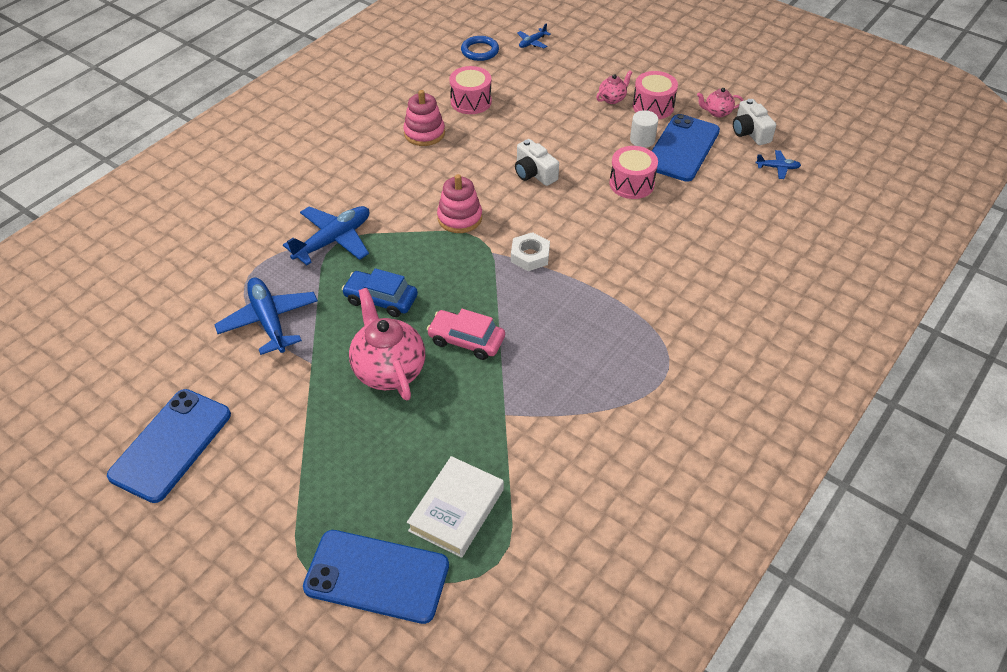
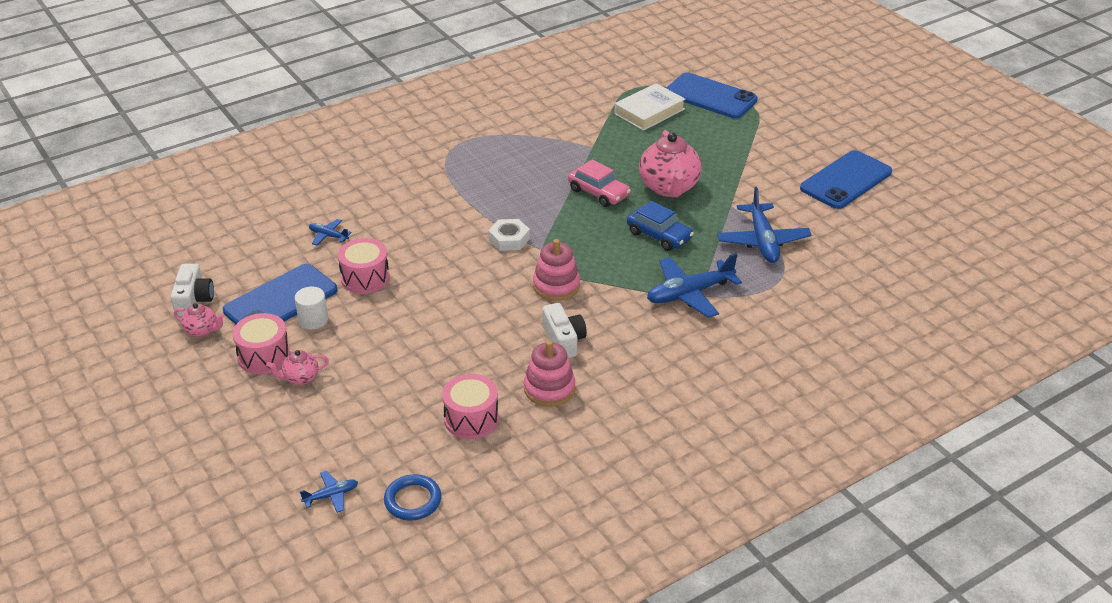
camera: 160 degrees left, 10 degrees down
white camera [515,139,559,186] -> white camera moved to [542,303,587,358]
blue plane [756,150,801,179] -> blue plane moved to [309,219,352,246]

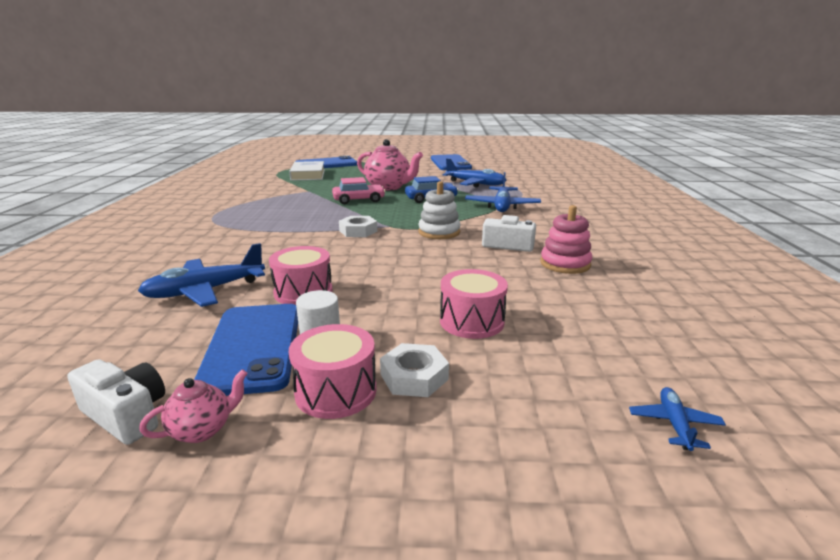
camera: 55 degrees left, 15 degrees down
pink teapot [266,350,329,385] -> white nut [380,343,449,397]
blue plane [309,219,352,246] -> blue plane [138,243,265,307], size x2.03
blue ring [384,474,441,521] -> none
pink drum [442,374,499,439] -> pink drum moved to [440,269,508,339]
pink stacking toy [533,239,580,301] -> white stacking toy [418,181,461,239]

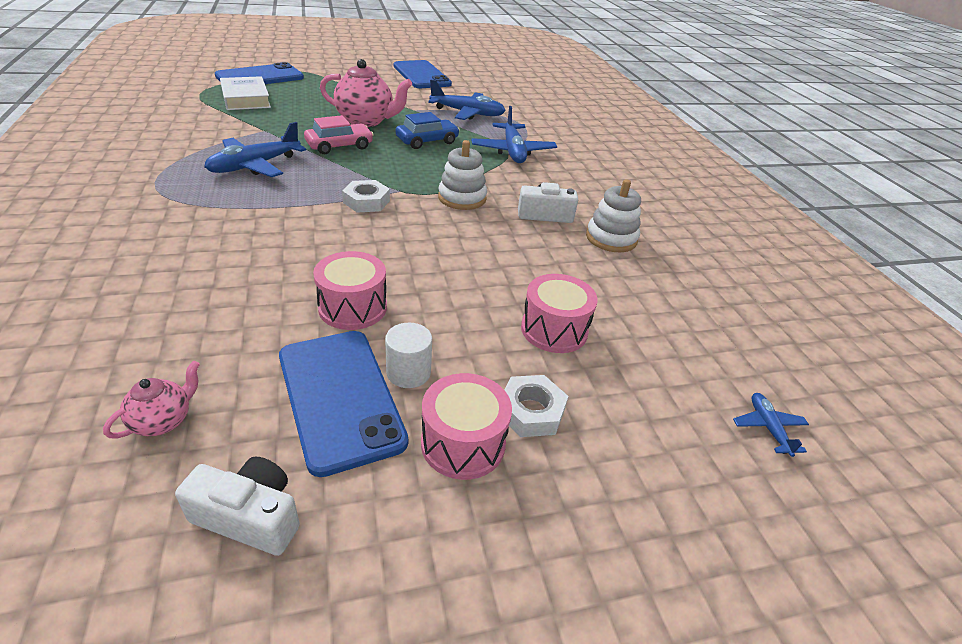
camera: 20 degrees left, 15 degrees up
blue plane [138,243,265,307] -> blue plane moved to [204,122,306,177]
pink teapot [139,369,248,443] -> pink teapot moved to [103,361,200,439]
pink stacking toy [540,205,593,274] -> white stacking toy [586,179,641,252]

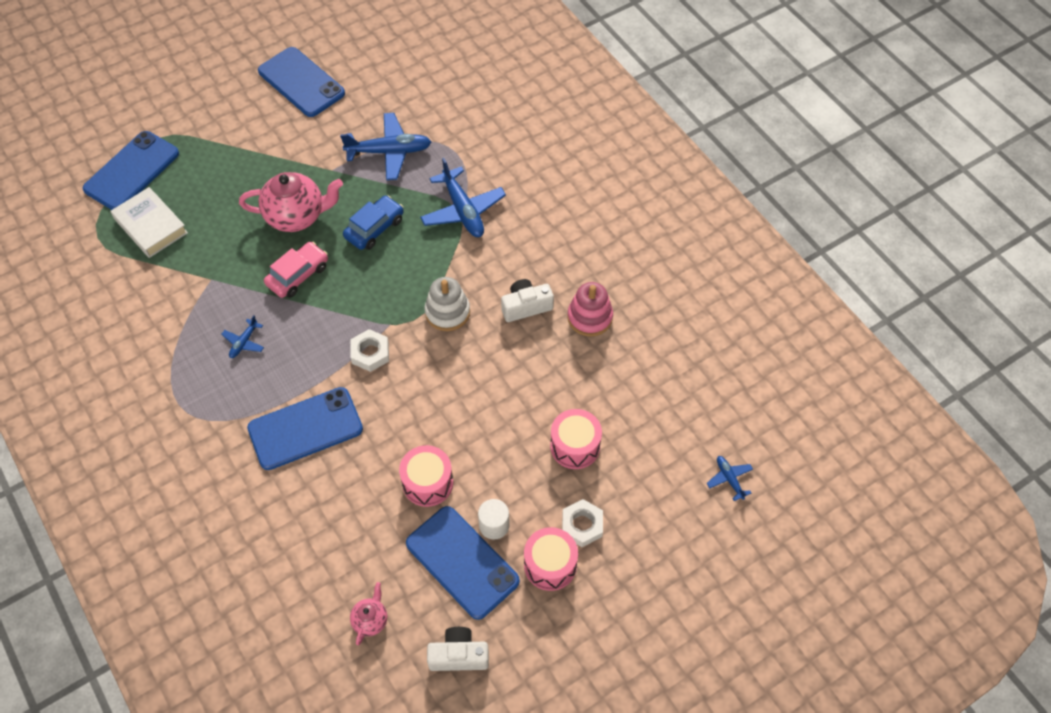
camera: 15 degrees left, 20 degrees up
blue plane [204,122,306,177] -> blue plane [222,315,264,358], size x0.49
white stacking toy [586,179,641,252] -> pink stacking toy [567,282,613,337]
none -> blue phone [247,387,363,470]

